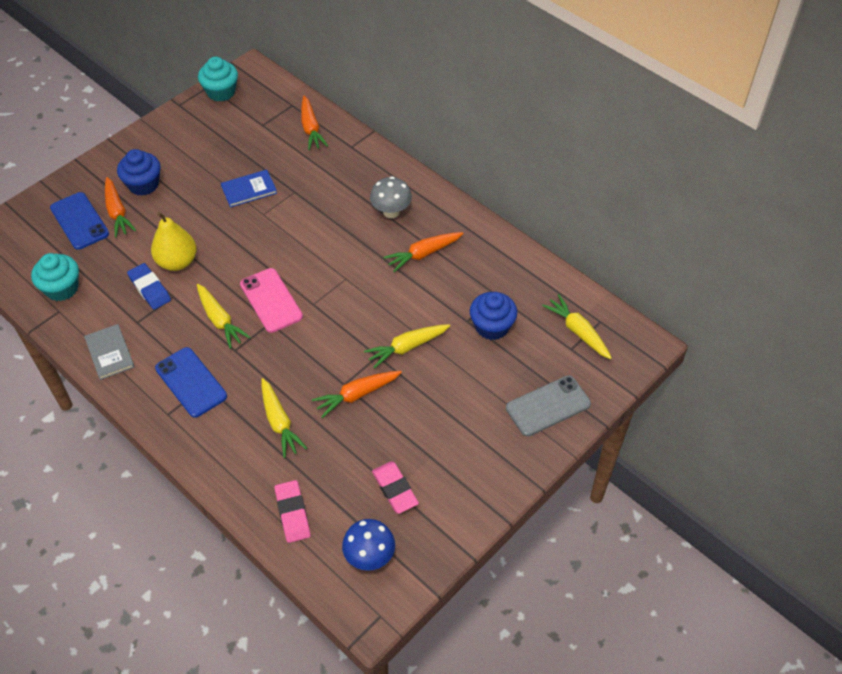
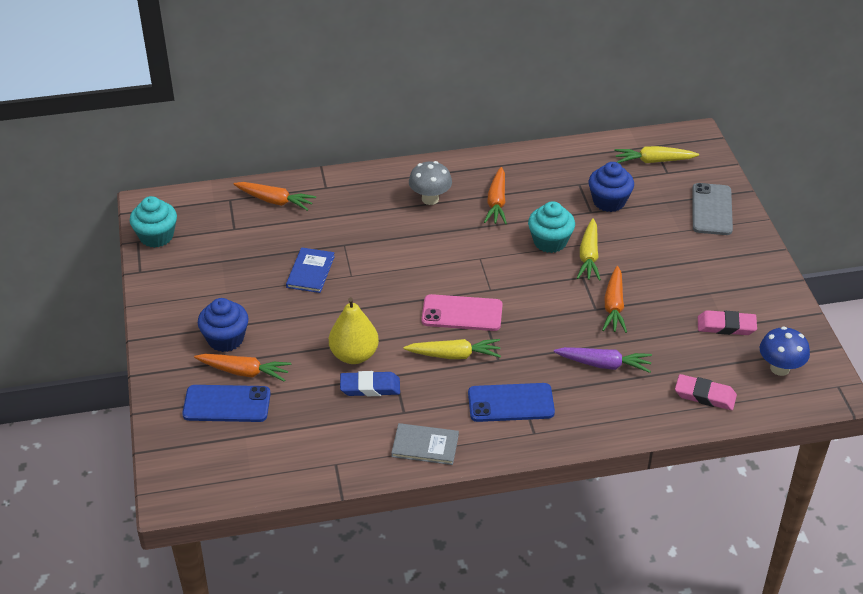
camera: 55 degrees left, 10 degrees down
turquoise cupcake [31,253,79,301] -> turquoise cupcake moved to [528,201,575,253]
yellow carrot [261,378,307,458] -> purple carrot [554,347,652,373]

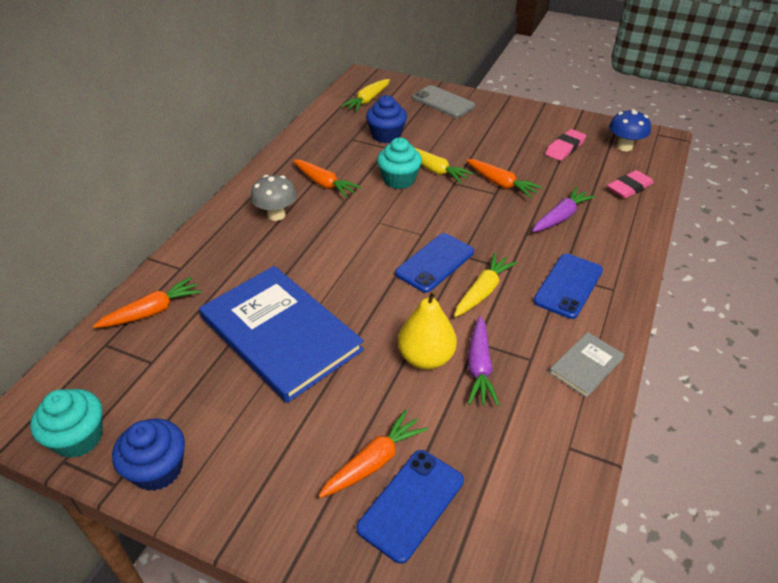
camera: 55 degrees left, 0 degrees up
blue cupcake [198,298,248,352] -> blue cupcake moved to [112,418,185,491]
blue book [286,247,335,293] -> blue book [199,266,364,403], size x2.25
blue eraser [340,371,400,396] -> purple carrot [468,316,499,406]
pink phone [421,294,503,331] -> blue phone [395,233,474,293]

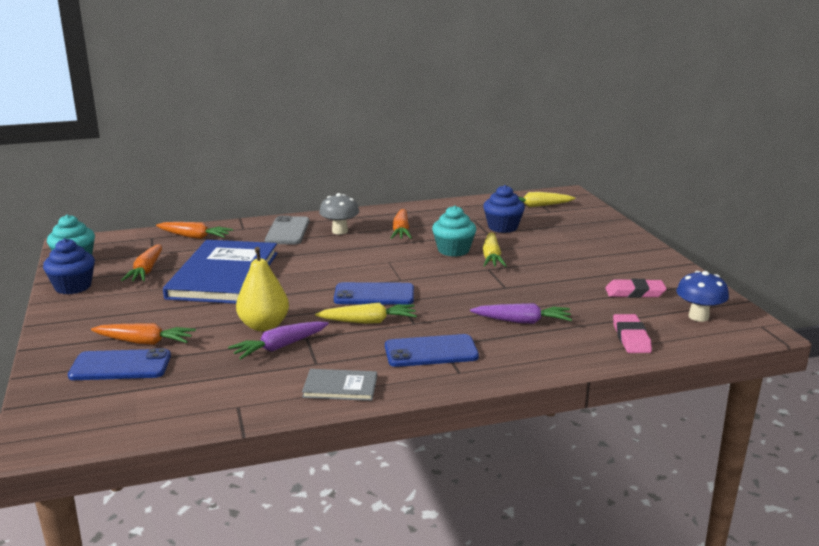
camera: 50 degrees right, 20 degrees down
grey phone [412,85,475,118] -> grey phone moved to [265,216,309,244]
orange carrot [466,159,542,198] -> orange carrot moved to [121,244,162,281]
pink eraser [607,170,654,199] -> pink eraser turned 75 degrees clockwise [613,314,652,353]

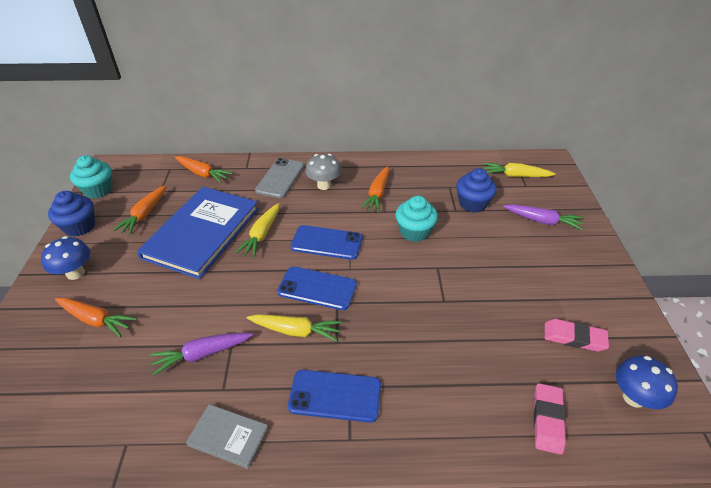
camera: 15 degrees right, 20 degrees up
blue phone [68,348,171,380] -> blue phone moved to [291,225,362,260]
yellow pear [236,247,289,331] -> none
purple carrot [470,303,572,324] -> purple carrot moved to [503,204,584,230]
yellow carrot [483,232,506,267] -> yellow carrot moved to [235,203,280,258]
none -> blue mushroom [41,236,90,280]

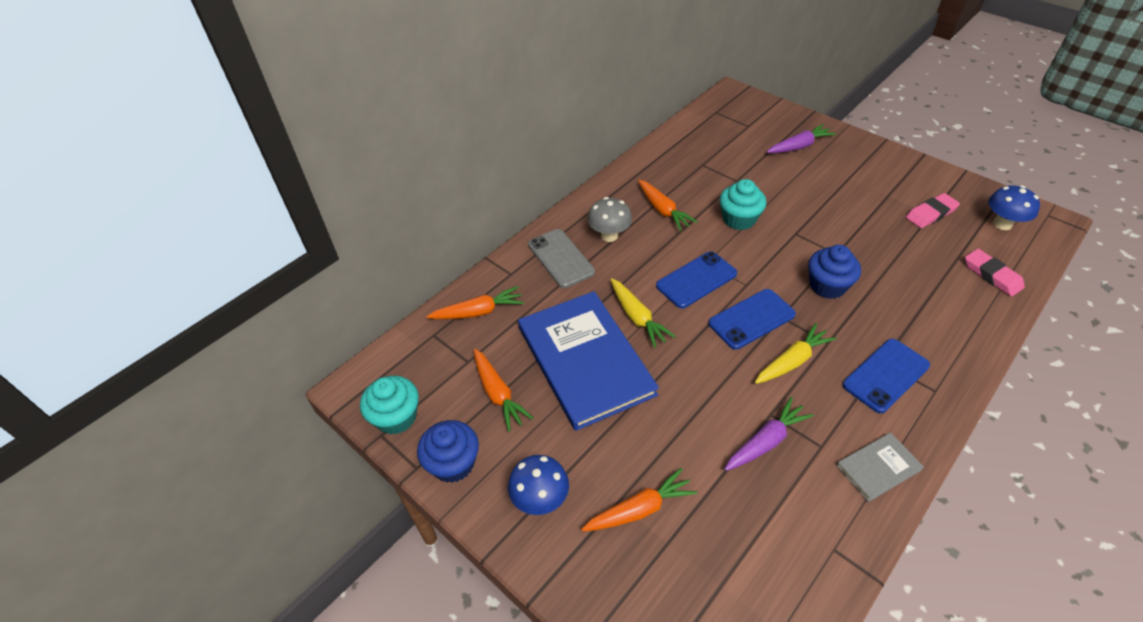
camera: 45 degrees left, 5 degrees up
purple carrot [150,333,253,376] -> purple carrot turned 150 degrees counterclockwise [724,397,814,471]
blue cupcake [456,168,497,213] -> blue cupcake moved to [808,245,861,299]
yellow carrot [483,163,555,177] -> none

